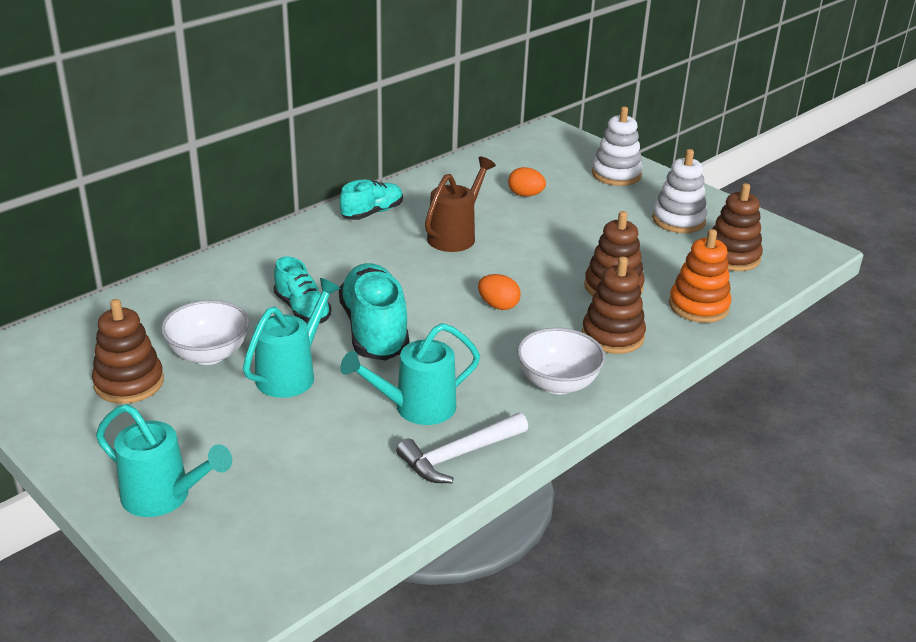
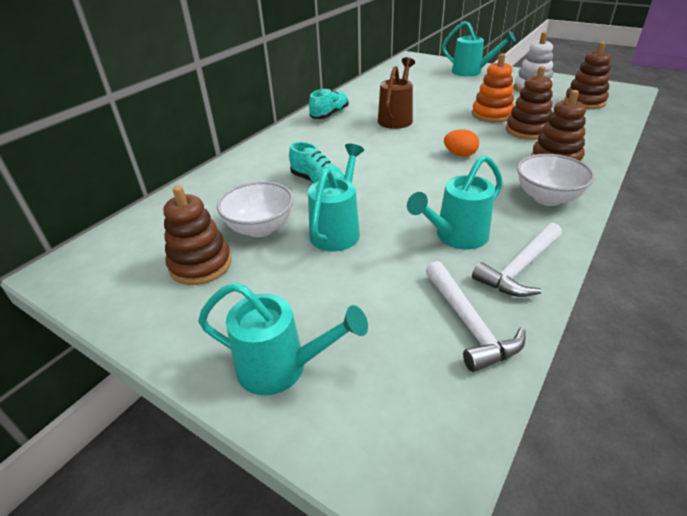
camera: 10 degrees left, 5 degrees up
turquoise shoe [339,263,409,361] -> none
orange egg [508,167,546,196] -> none
white stacking toy [592,107,643,186] -> turquoise watering can [442,21,516,76]
orange stacking toy [669,229,731,323] -> orange stacking toy moved to [472,53,514,123]
none -> white hammer [426,261,525,372]

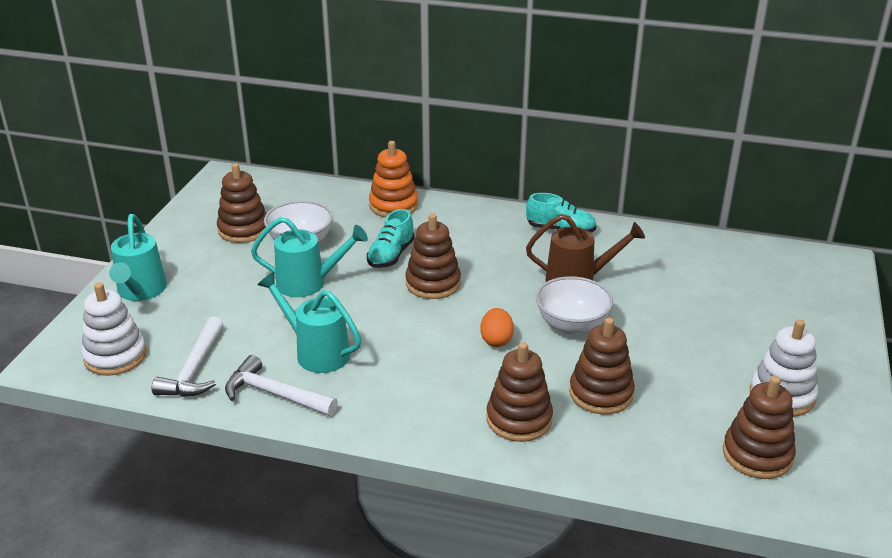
camera: 70 degrees right, 5 degrees down
white hammer [426,261,525,372] -> white hammer turned 45 degrees counterclockwise [152,317,223,397]
turquoise watering can [442,21,516,76] -> none
orange stacking toy [472,53,514,123] -> orange stacking toy moved to [369,141,418,217]
white bowl [517,154,595,206] -> white bowl moved to [536,276,613,335]
none -> white stacking toy [81,282,147,376]
none -> brown stacking toy [405,213,461,299]

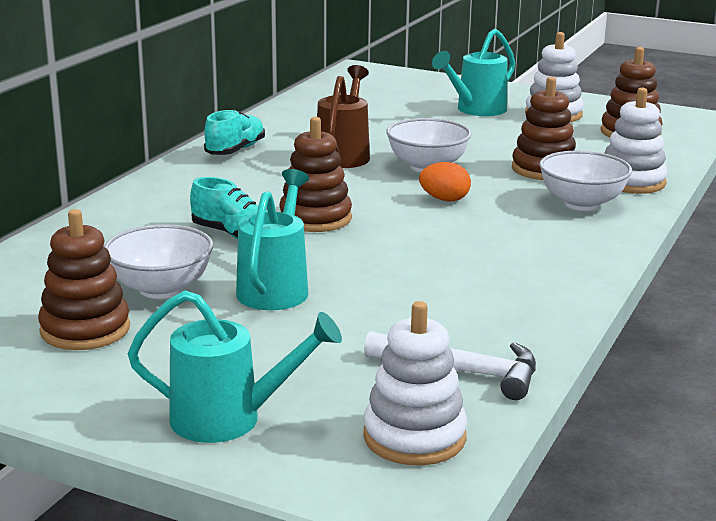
camera: 80 degrees left, 10 degrees down
white hammer [225,355,338,416] -> none
turquoise watering can [257,272,361,373] -> turquoise watering can moved to [432,29,515,116]
orange stacking toy [369,141,418,217] -> none
brown stacking toy [487,342,553,442] -> white bowl [539,151,632,211]
none -> white stacking toy [605,88,668,194]

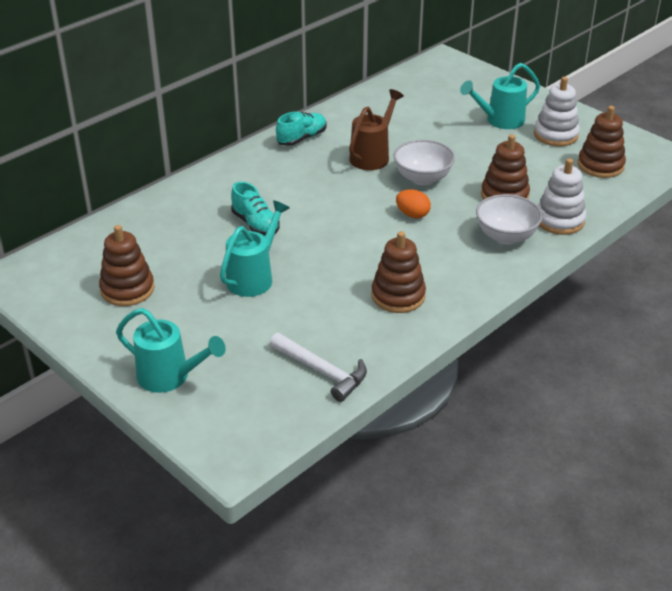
camera: 20 degrees right, 15 degrees up
white bowl [104,224,213,299] -> none
brown stacking toy [279,117,352,232] -> brown stacking toy moved to [371,231,426,313]
white stacking toy [363,301,467,466] -> none

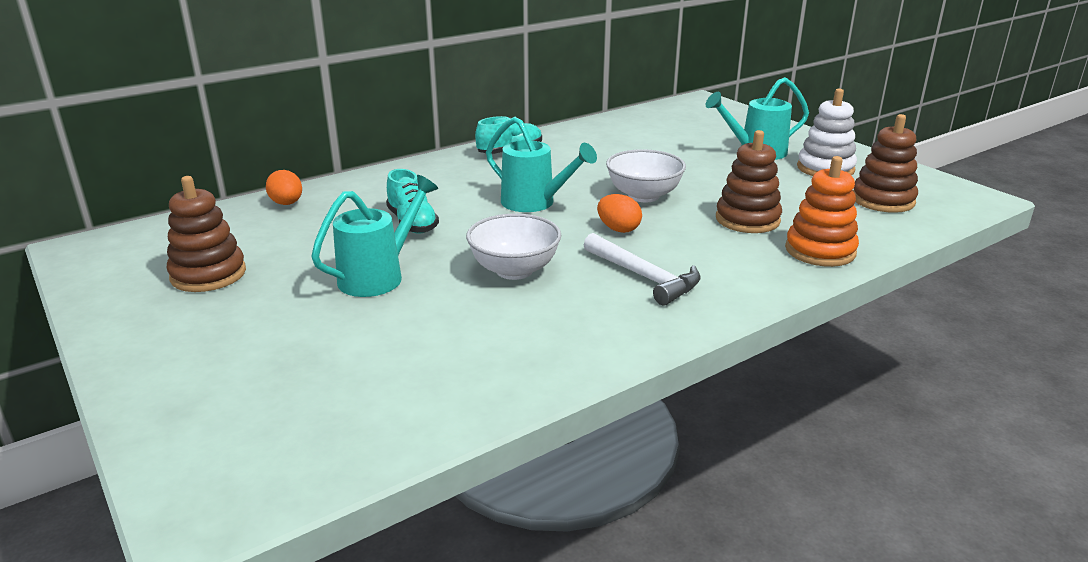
camera: 10 degrees right, 10 degrees down
turquoise watering can [116,308,226,393] -> turquoise watering can moved to [486,117,597,212]
white hammer [270,333,367,402] -> white hammer moved to [584,233,701,306]
brown watering can [349,89,404,170] -> none
brown stacking toy [371,231,426,313] -> none
white bowl [476,194,543,244] -> white bowl moved to [466,213,561,280]
white stacking toy [538,158,586,235] -> orange stacking toy [785,156,859,267]
none -> orange egg [266,170,302,205]

